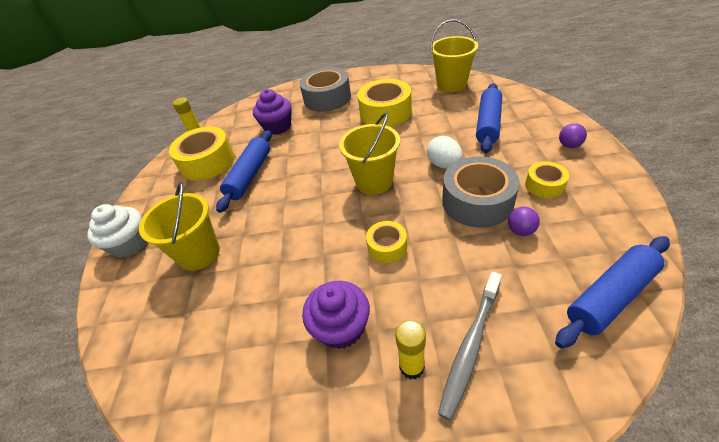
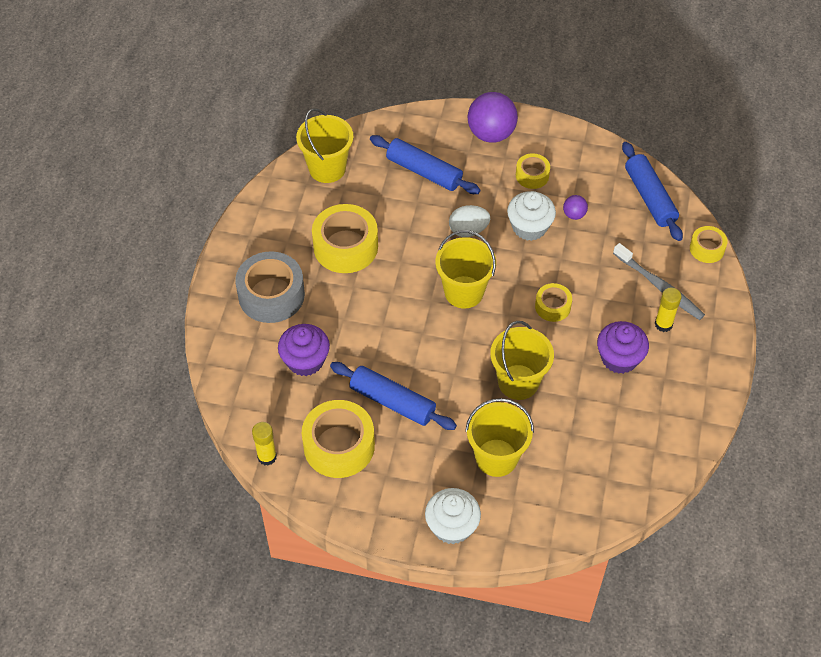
camera: 80 degrees left, 10 degrees up
grey tape [442,156,520,228] -> white cupcake [507,191,556,241]
purple ball [559,123,587,148] -> purple ball [468,92,518,143], size x2.11
none -> yellow bucket [490,321,554,400]
none -> yellow tape [690,226,728,263]

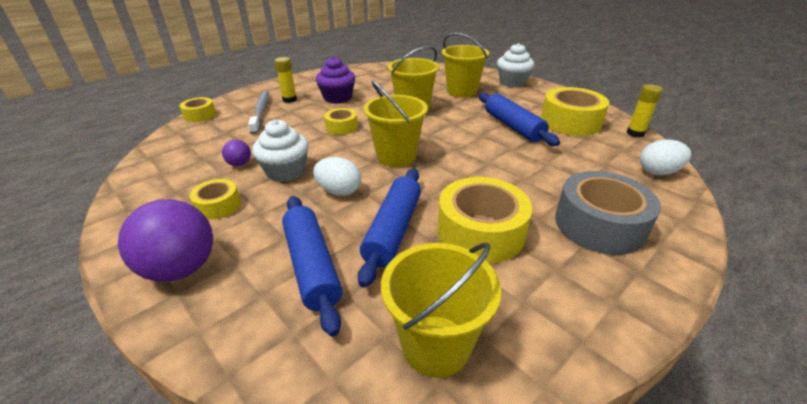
camera: 145 degrees left, 20 degrees down
purple cupcake [278,324,330,376] -> none
blue rolling pin [622,142,683,241] -> blue rolling pin moved to [358,169,421,288]
none -> white egg [640,140,691,175]

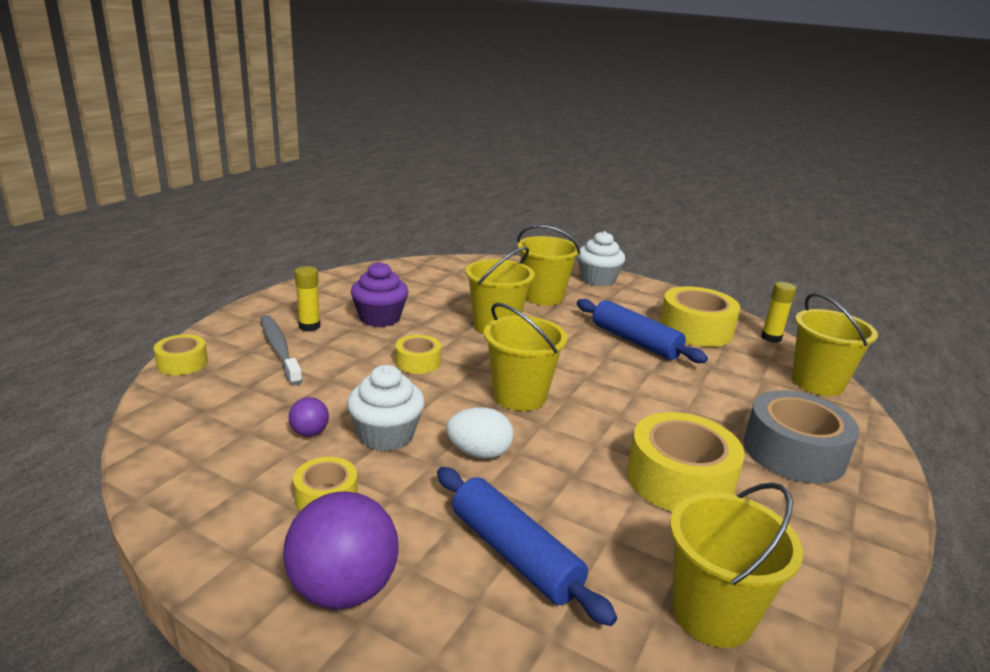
camera: 20 degrees left, 10 degrees down
blue rolling pin [358,169,421,288] -> none
white egg [640,140,691,175] -> yellow bucket [792,293,878,396]

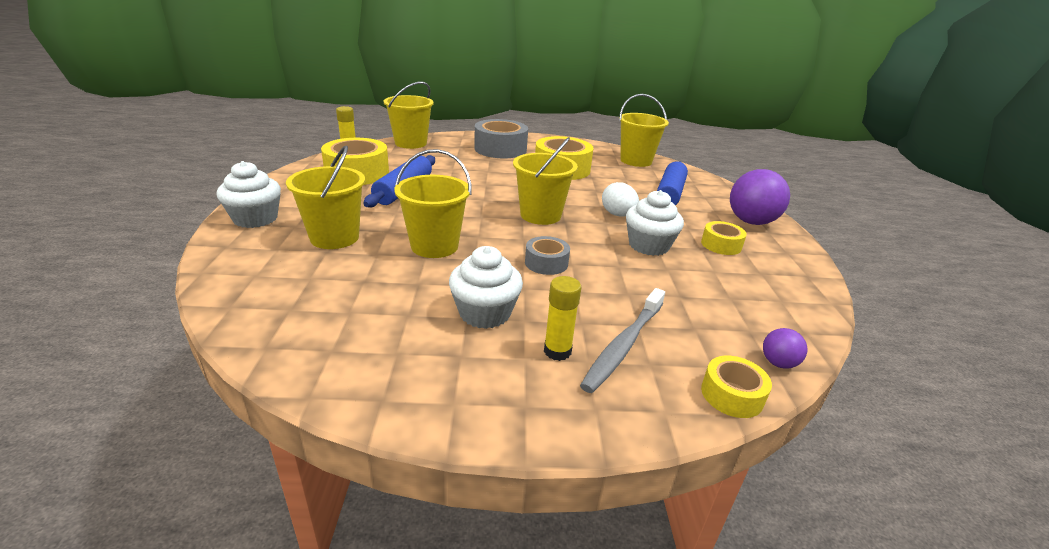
camera: 120 degrees left, 5 degrees up
purple ball [289,397,329,437] -> purple ball moved to [763,328,807,369]
purple cupcake [351,262,408,327] -> white cupcake [449,246,523,329]
yellow tape [395,335,441,374] -> grey tape [525,236,570,275]

